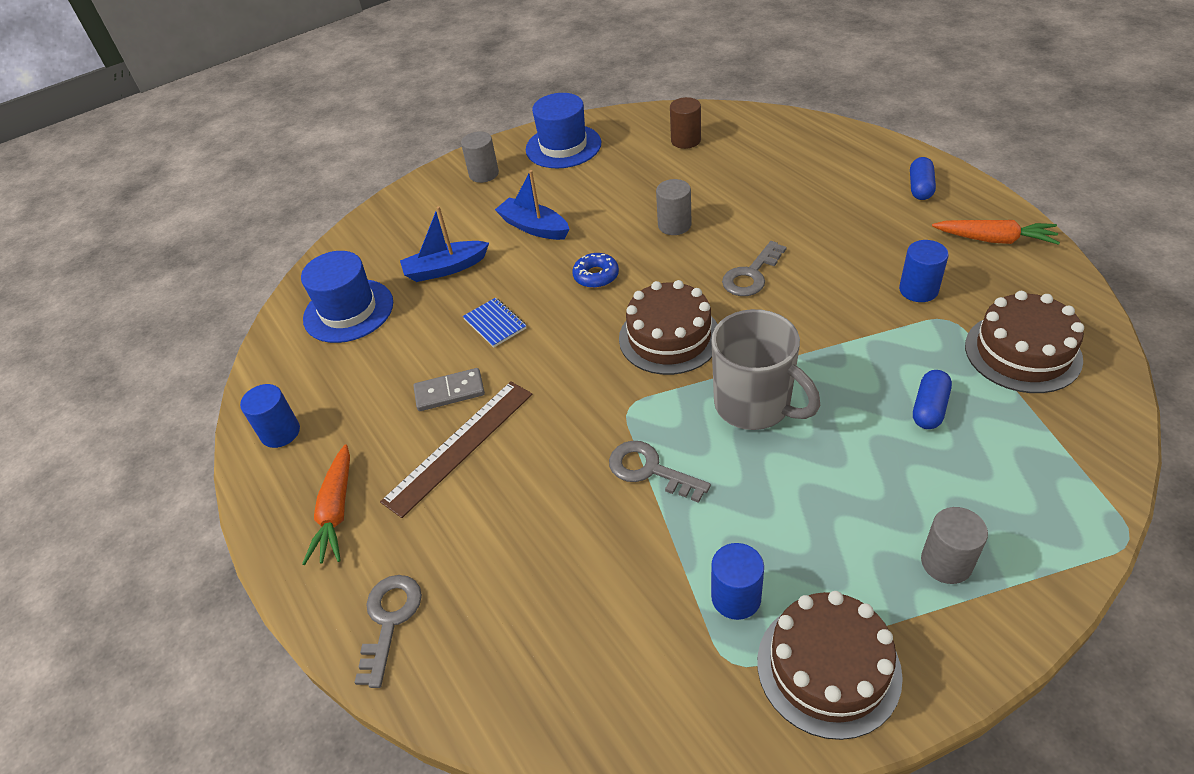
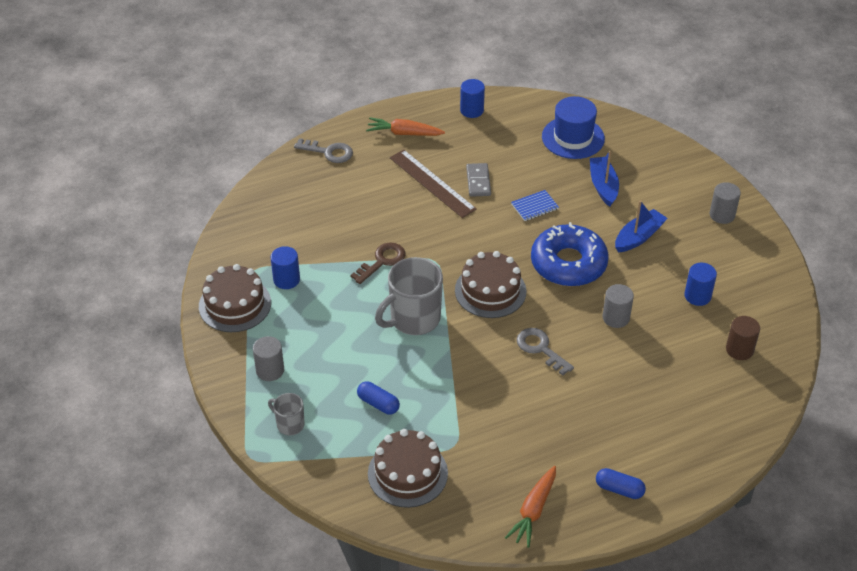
camera: 95 degrees right, 0 degrees up
blue hat [526,93,601,168] -> none
blue donut [572,253,619,288] -> blue donut [531,222,609,287], size x2.20
grey key [609,441,711,503] -> brown key [351,242,405,284]
blue cylinder [899,240,949,302] -> blue cylinder moved to [684,263,717,306]
none -> grey mug [268,393,305,436]

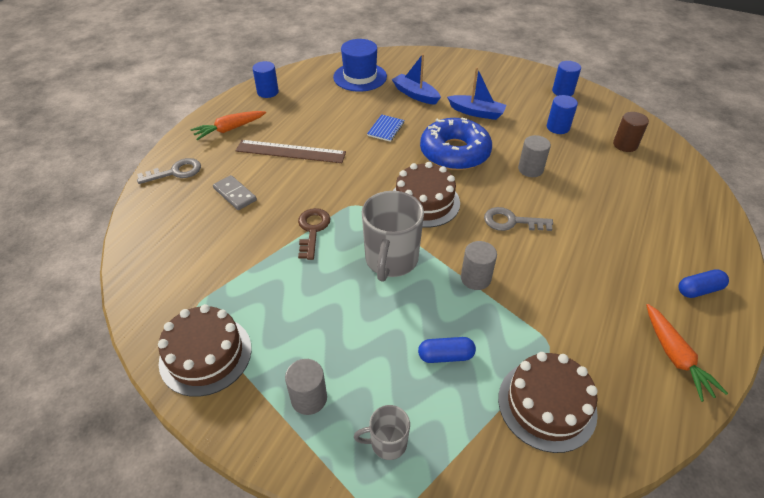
camera: 40 degrees left, 0 degrees up
blue cylinder [271,246,300,289] -> blue cylinder moved to [552,61,581,96]
grey domino [466,163,491,197] -> grey domino moved to [213,175,257,210]
blue boat [615,200,668,252] -> blue boat turned 105 degrees clockwise [447,67,507,120]
grey cylinder [710,182,741,224] -> grey cylinder moved to [461,241,497,290]

